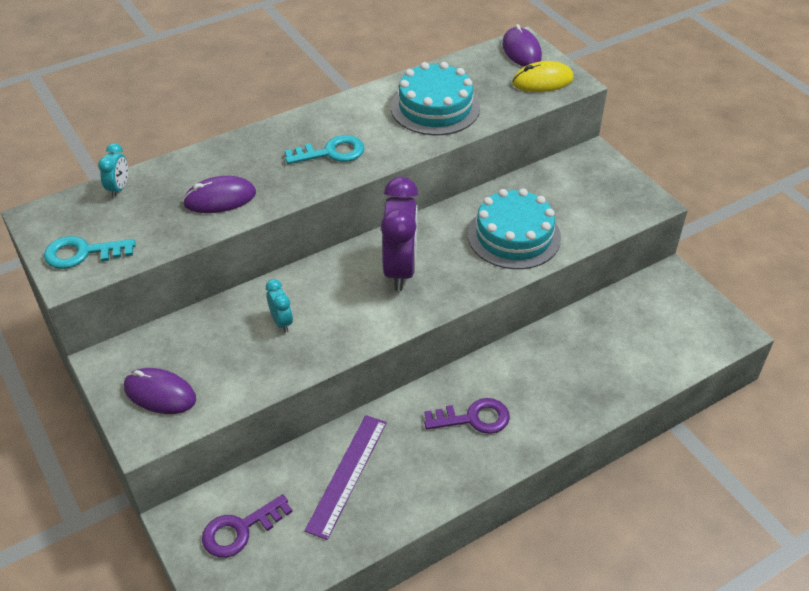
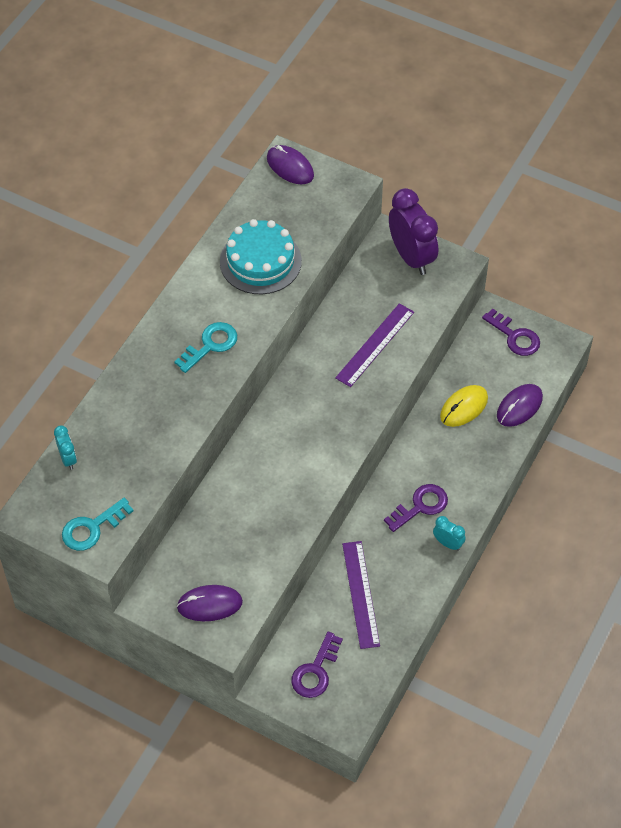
camera: 30 degrees left, 10 degrees up
purple mouse [183,176,256,213] -> purple mouse moved to [497,384,543,427]
turquoise clock [266,279,293,333] -> turquoise clock moved to [433,516,466,551]
purple clock [381,177,418,291] -> purple clock moved to [389,188,438,275]
turquoise cake [467,188,561,269] -> purple ruler [335,303,414,387]
yellow mouse [512,61,574,92] -> yellow mouse moved to [440,385,488,427]
none -> purple key [482,309,540,356]

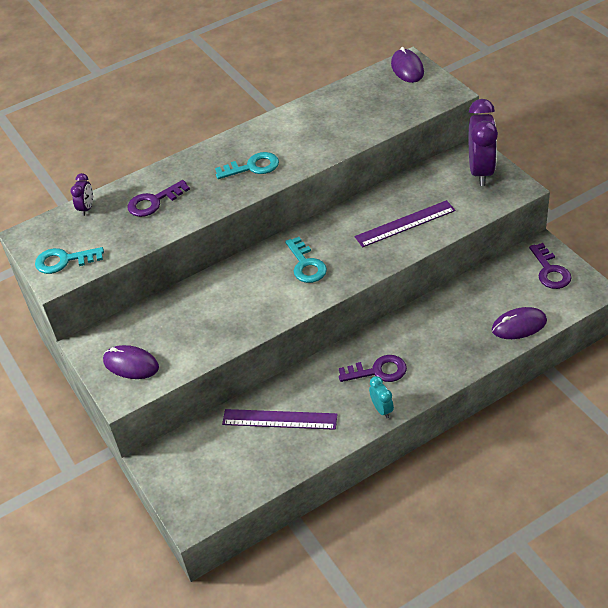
camera: 35 degrees right, 10 degrees down
turquoise clock [54,425,77,470] -> purple clock [70,173,93,216]
turquoise cake [220,219,302,294] -> none
purple key [291,632,343,698] -> purple key moved to [128,180,190,217]
purple ruler [342,541,380,649] -> purple ruler turned 75 degrees clockwise [222,409,337,430]
yellow mouse [440,385,488,427] -> none
none -> turquoise key [285,237,327,283]

